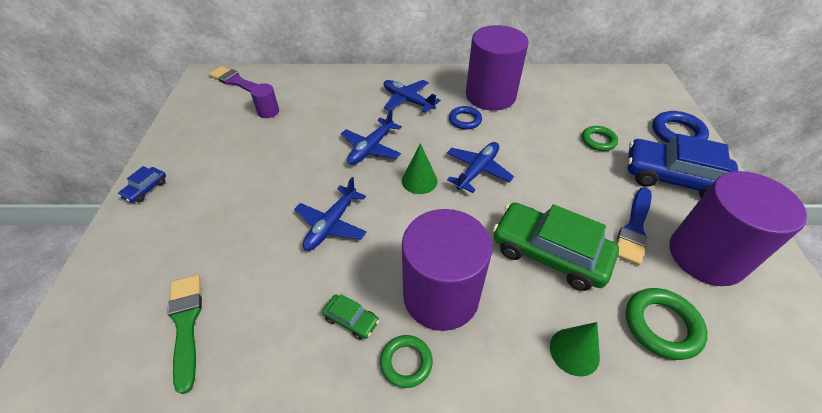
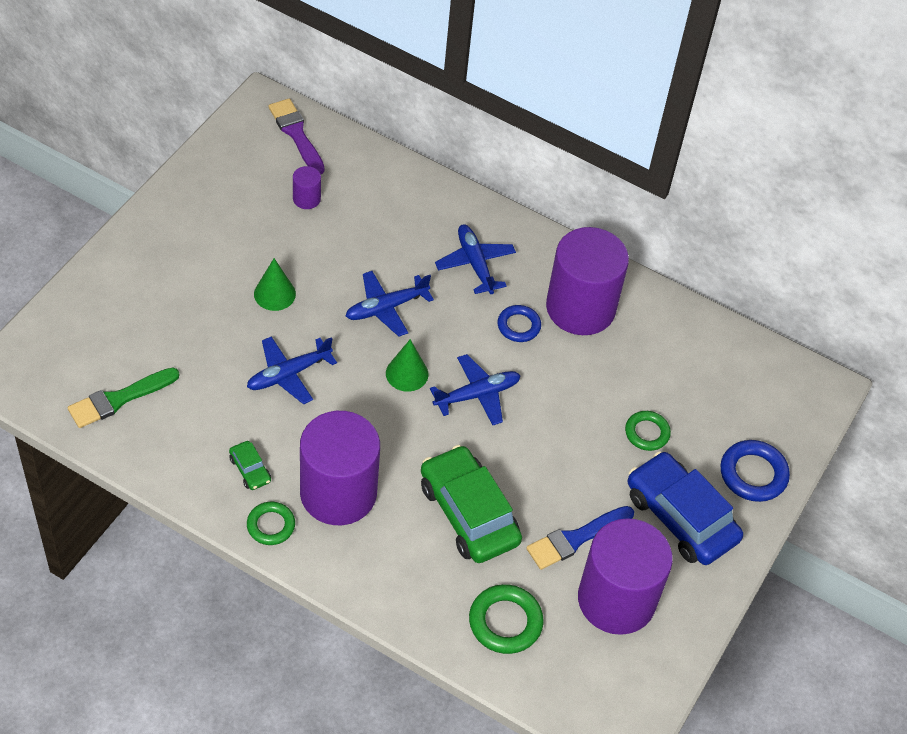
camera: 25 degrees right, 5 degrees up
blue car [118,166,166,203] -> none
green brush [168,275,202,394] -> green brush turned 135 degrees counterclockwise [68,367,179,428]
green cone [550,322,600,376] -> green cone moved to [254,258,296,311]

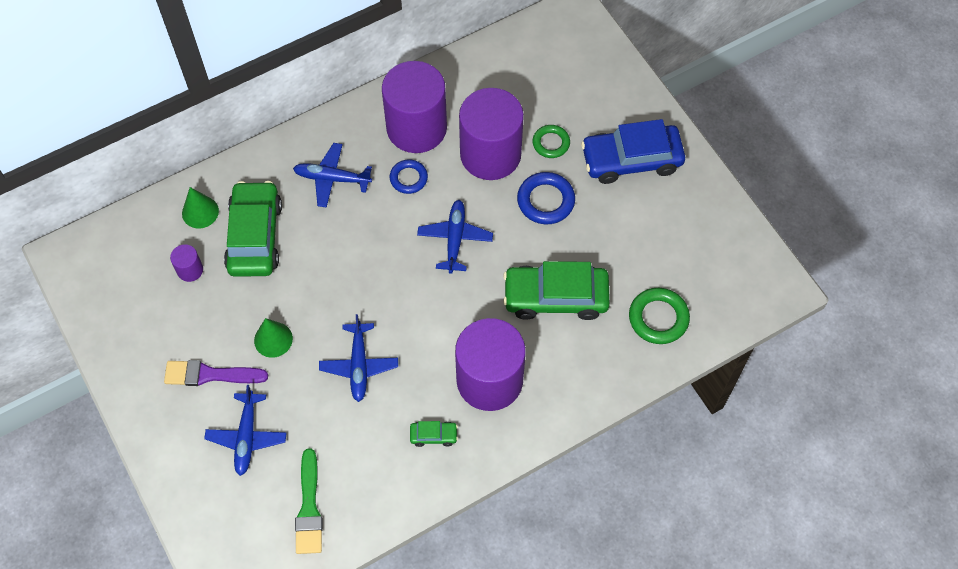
camera: 55 degrees left, 10 degrees up
green ring [247,502,295,545] -> none
purple brush [269,99,325,174] -> purple brush moved to [164,360,268,386]
blue plane [346,271,434,337] -> blue plane moved to [204,385,286,476]
green cone [386,339,428,392] -> green cone moved to [182,187,219,228]
blue brush [526,506,634,570] -> none
purple cylinder [578,518,673,635] -> purple cylinder moved to [459,88,524,180]
blue ring [721,440,790,502] -> blue ring moved to [517,172,575,224]
none -> green car [224,181,282,277]

